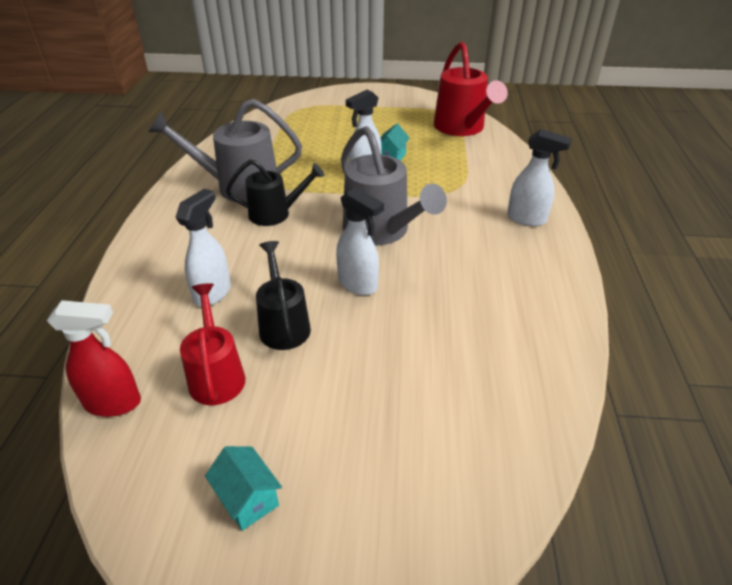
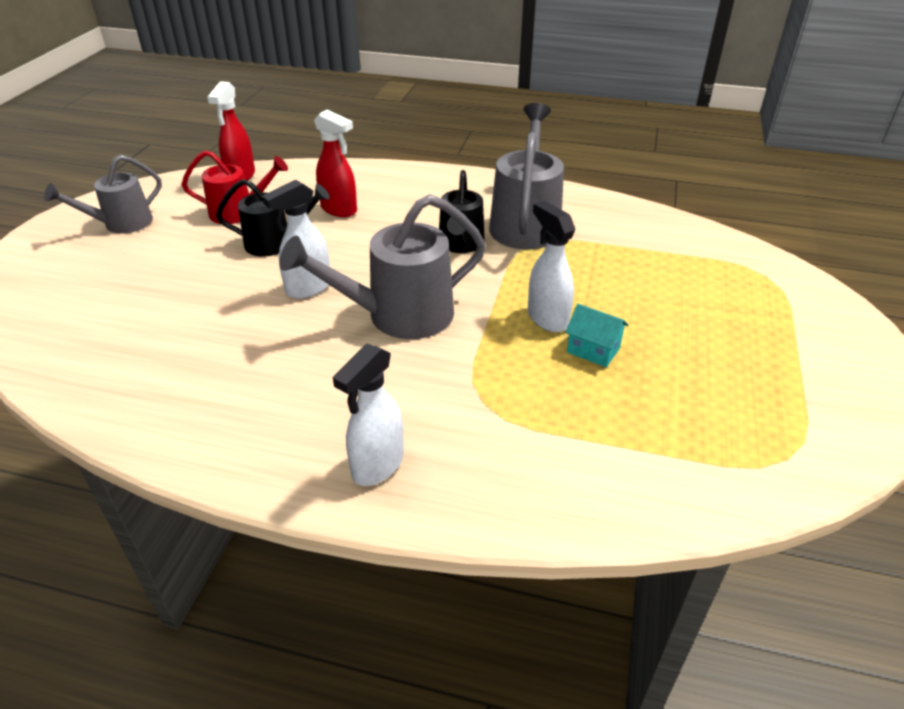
camera: 100 degrees right, 0 degrees up
white spray bottle [175,189,231,307] -> red spray bottle [314,110,357,217]
turquoise house [205,446,282,531] -> grey watering can [44,155,162,233]
red watering can [434,42,508,136] -> none

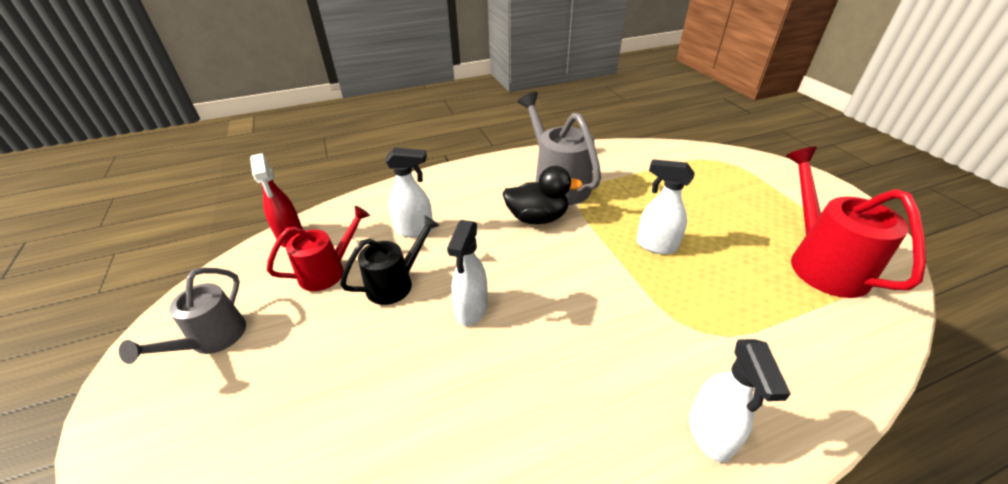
camera: 35 degrees left, 0 degrees up
grey watering can [279,194,486,339] -> none
red spray bottle [314,110,357,217] -> white spray bottle [385,147,433,237]
black watering can [439,170,485,253] -> black duck [502,166,583,224]
turquoise house [565,304,629,367] -> none
none -> red watering can [786,147,926,298]

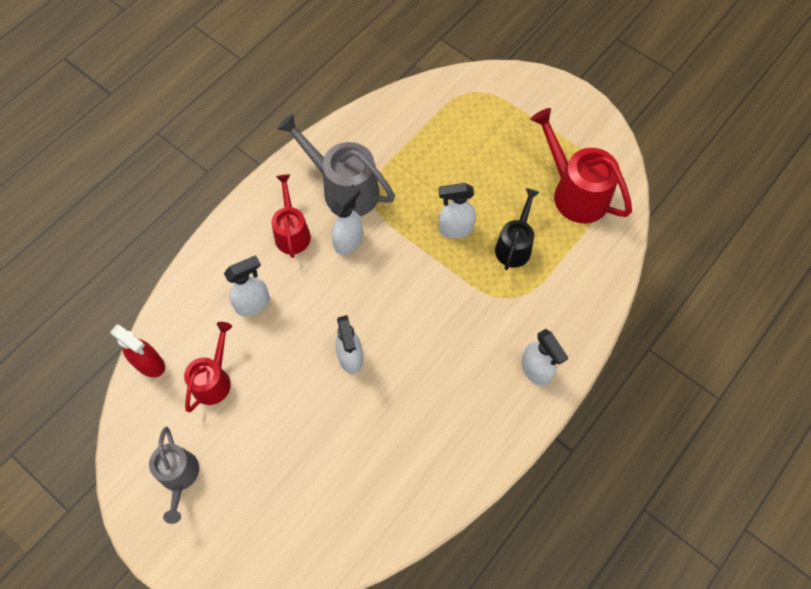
camera: 30 degrees left, 25 degrees up
black watering can [340,216,440,305] -> black watering can moved to [495,188,540,270]
black duck [502,166,583,224] -> white spray bottle [331,185,363,255]
none -> red watering can [272,174,311,258]

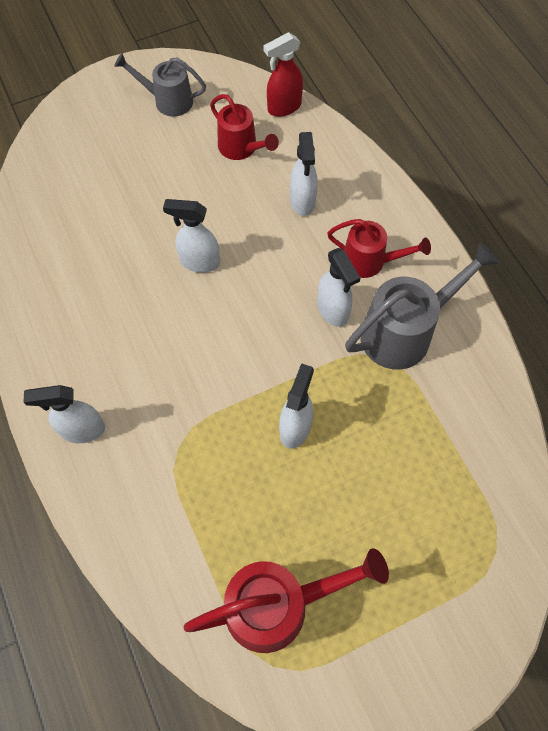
camera: 115 degrees right, 0 degrees up
black watering can [495,188,540,270] -> none

